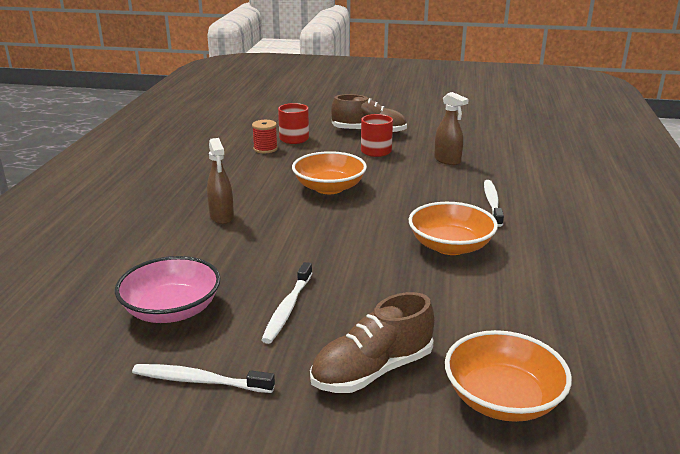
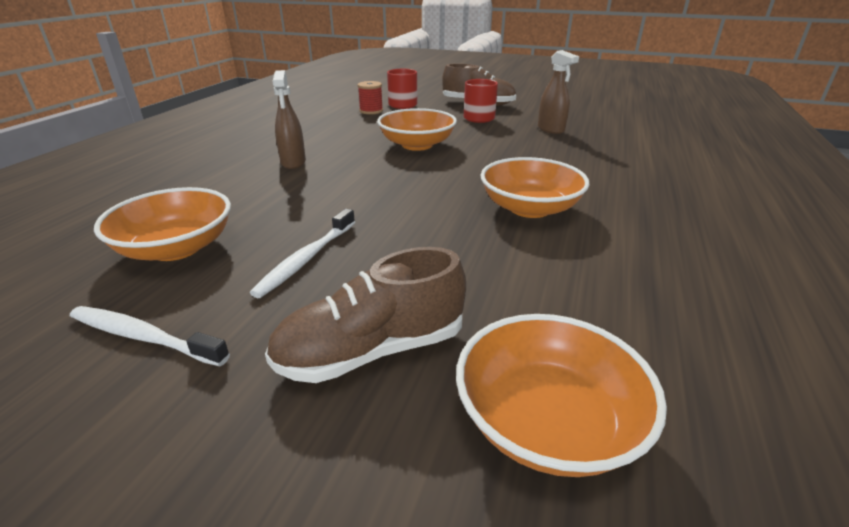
camera: 10 degrees right, 5 degrees up
pink bowl [115,256,221,323] -> orange bowl [94,187,231,261]
white toothbrush [484,180,504,227] -> none

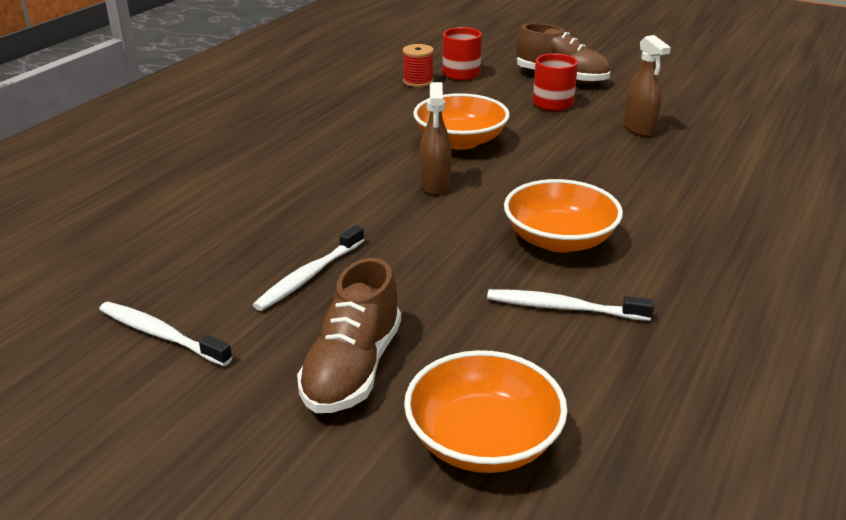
camera: 10 degrees right, 0 degrees up
orange bowl [94,187,231,261] -> none
brown shoe [265,247,466,383] -> brown shoe turned 60 degrees counterclockwise [297,258,401,413]
brown spray bottle [273,70,306,169] -> brown spray bottle moved to [420,82,452,195]
none -> white toothbrush [487,289,654,321]

